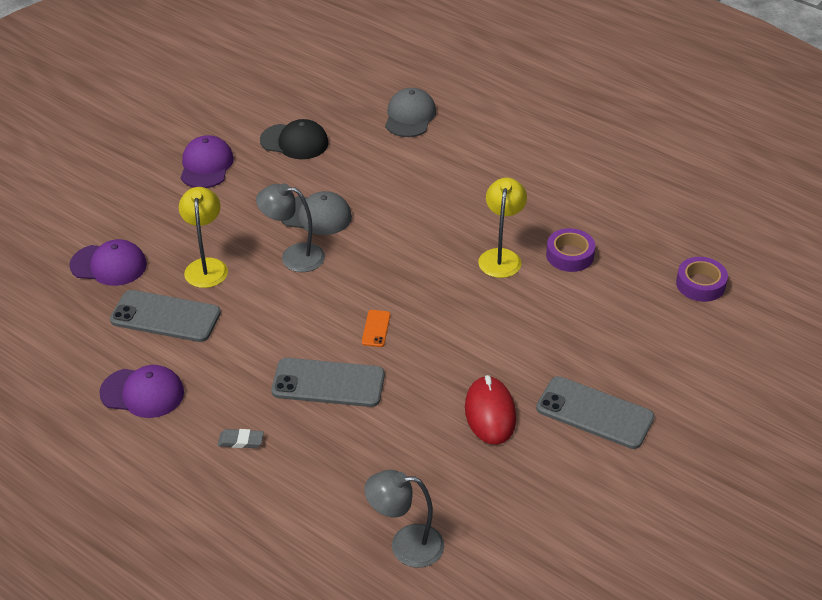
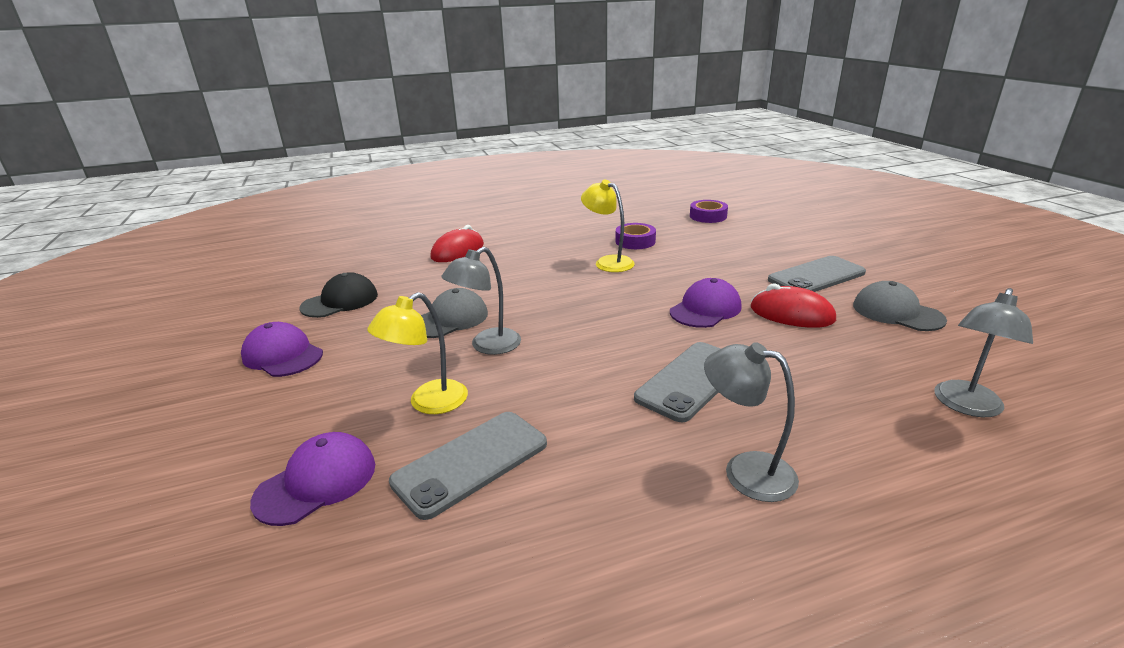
camera: 55 degrees left, 15 degrees down
purple cap [99,365,184,418] -> purple cap moved to [670,278,742,328]
yellow lamp [179,187,228,288] -> yellow lamp turned 75 degrees counterclockwise [367,292,468,414]
grey eraser [218,429,264,448] -> grey lamp [704,342,799,502]
orange phone [362,310,390,347] -> none
grey cap [385,88,436,137] -> grey cap moved to [853,281,947,331]
none -> red mouse [431,225,484,262]

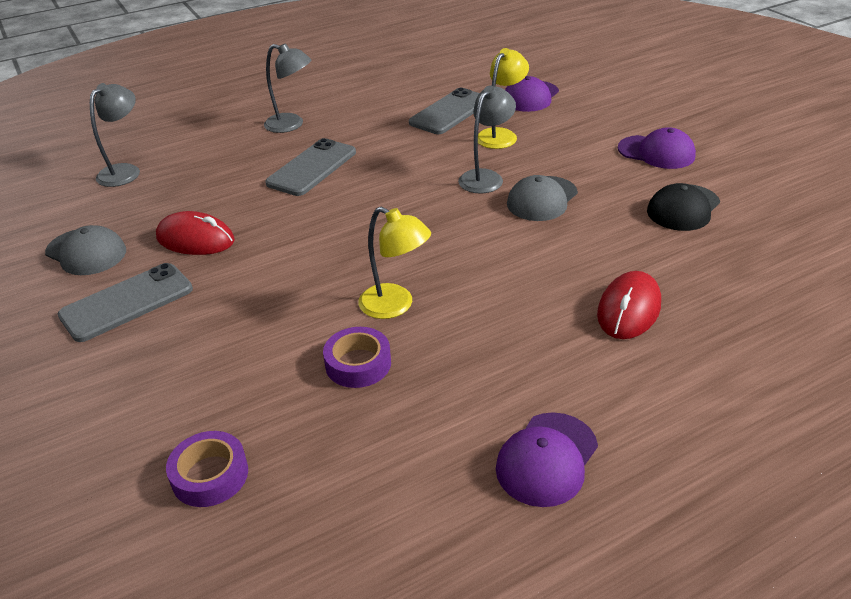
camera: 170 degrees right, 10 degrees up
purple cap [670,278,742,328] -> purple cap moved to [496,412,598,507]

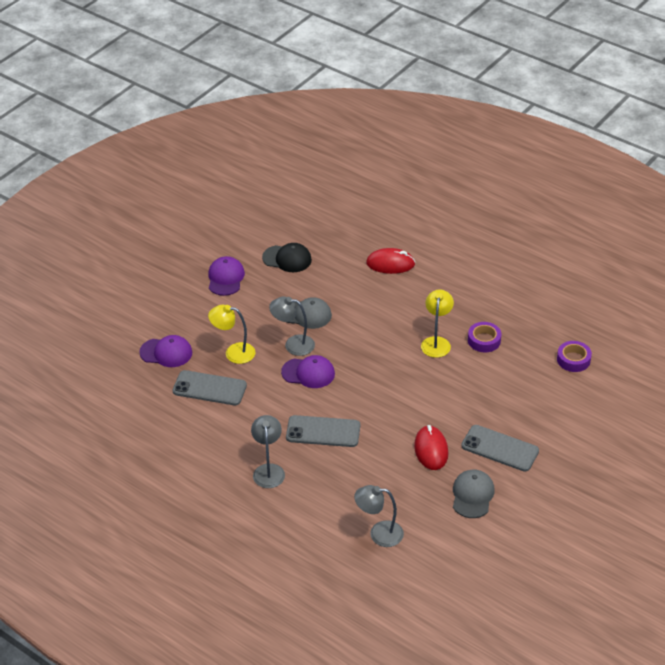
camera: 115 degrees left, 5 degrees up
purple cap [496,412,598,507] -> purple cap moved to [281,355,335,388]

